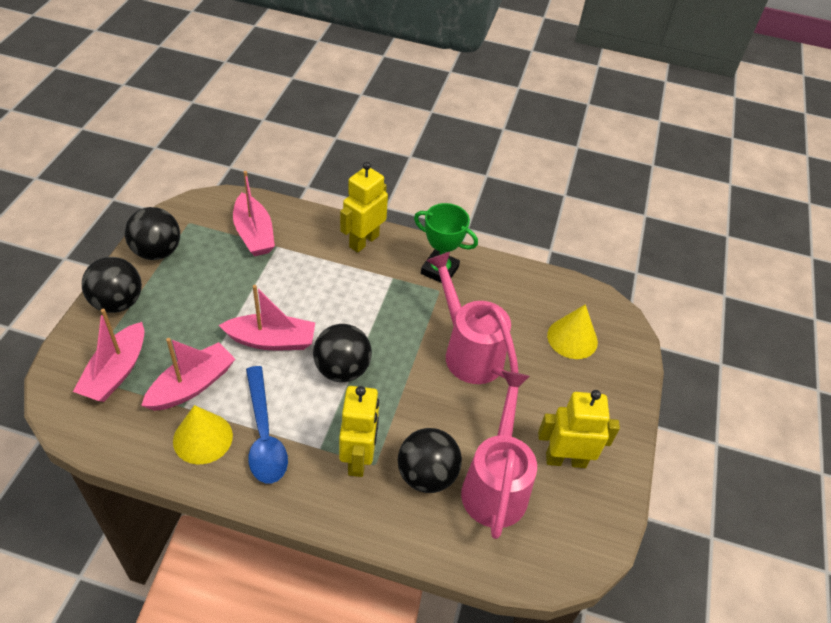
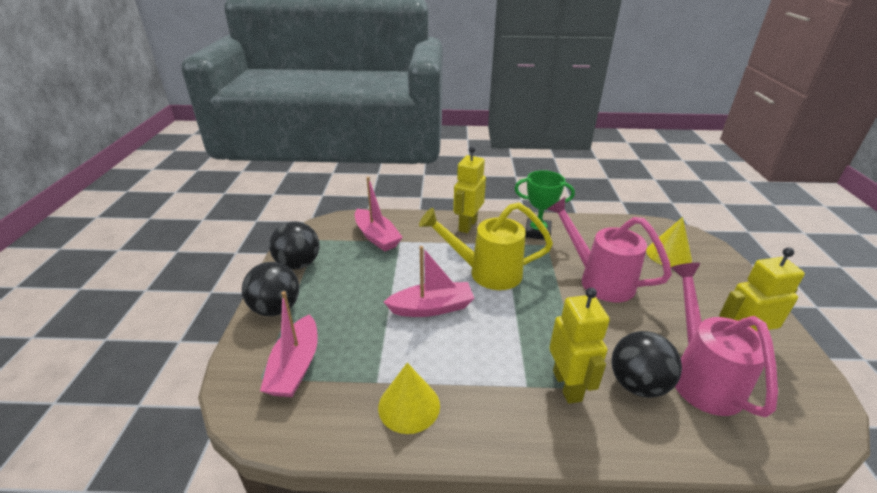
camera: 10 degrees left, 15 degrees down
pink boat [141,338,235,411] -> none
blue spoon [246,366,288,483] -> none
black ball [313,324,372,382] -> none
none -> yellow watering can [419,203,553,290]

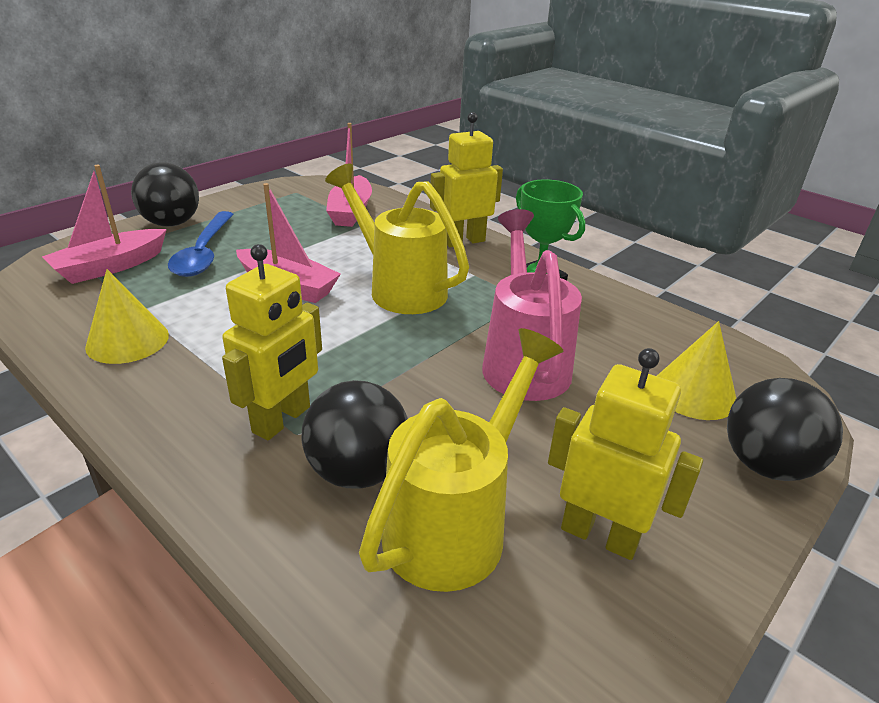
camera: 40 degrees right, 0 degrees up
black ball [269,221,319,270] -> black ball moved to [727,378,843,481]
pink watering can [671,263,778,417] -> yellow watering can [359,328,564,592]
none -> blue spoon [168,211,234,277]

